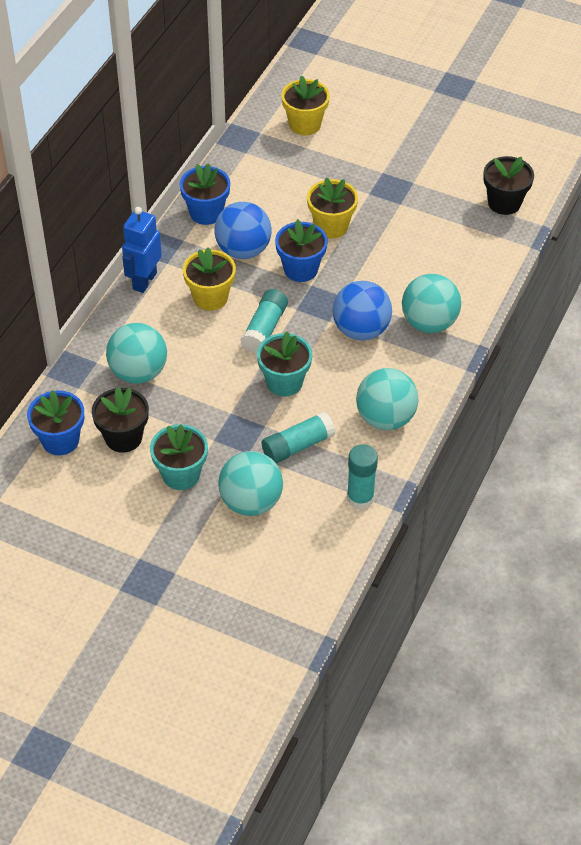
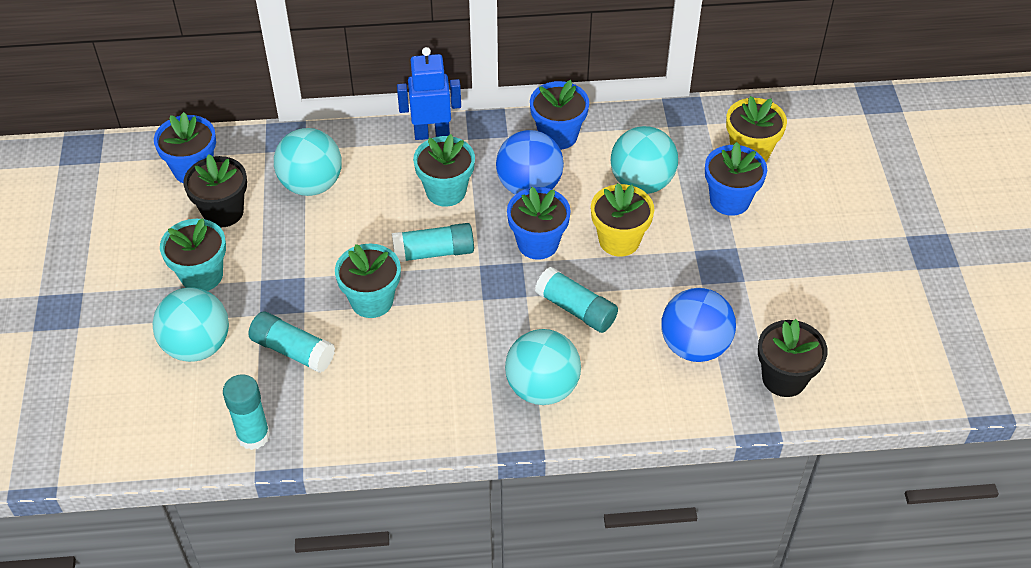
camera: 60 degrees right, 0 degrees up
yellow flower pot [183,247,236,311] -> turquoise flower pot [413,134,475,207]
blue ball [333,281,392,340] -> blue ball moved to [661,288,736,362]
turquoise ball [356,368,419,430] -> turquoise ball moved to [611,126,678,194]
none -> turquoise glue stick [535,267,618,333]
none -> blue flower pot [705,142,767,216]

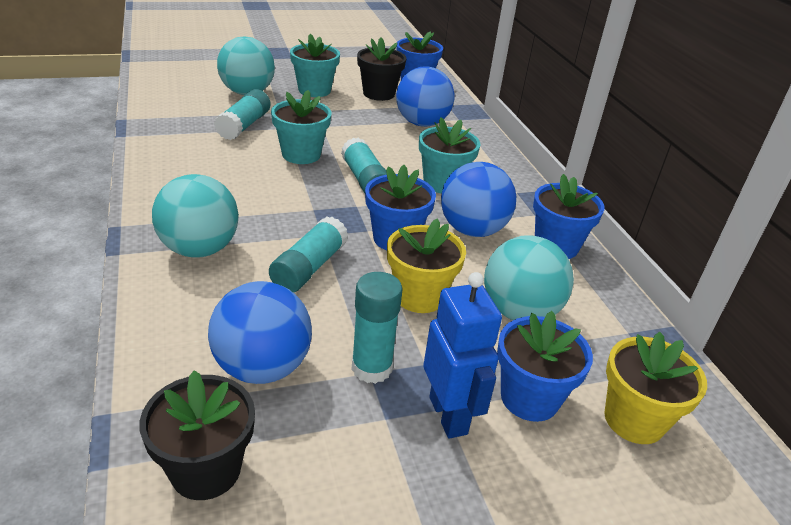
camera: 75 degrees right, 15 degrees down
turquoise glue stick [223,374,270,450] -> turquoise glue stick moved to [351,272,403,384]
turquoise ball [274,128,342,196] -> blue ball [396,66,454,127]
blue robot [397,47,461,140] -> blue robot moved to [423,272,502,438]

